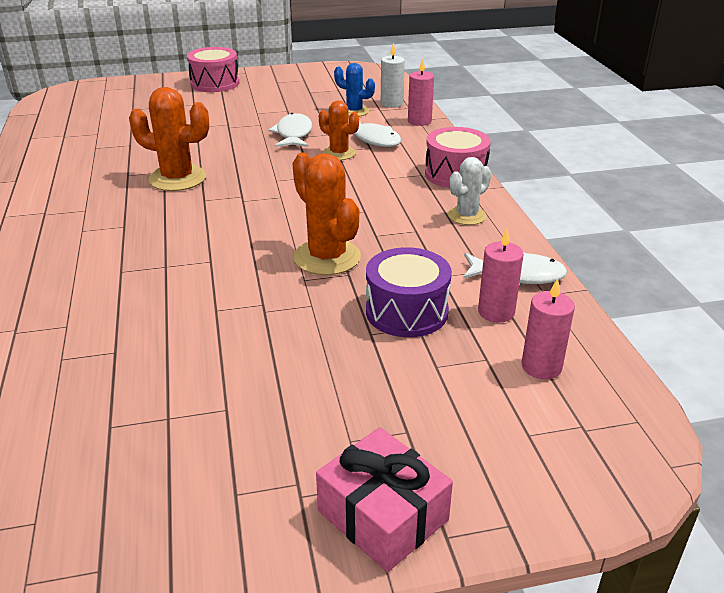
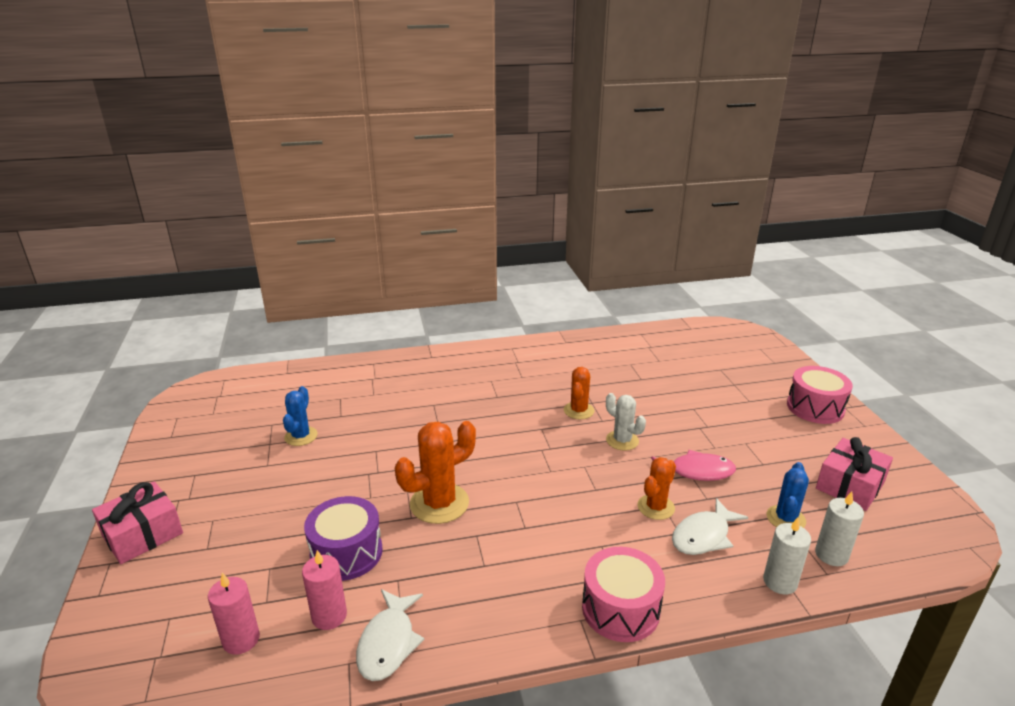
camera: 90 degrees right, 5 degrees down
orange cactus [129,87,209,191] -> orange cactus [564,367,594,419], size x0.62
white fish [268,113,312,147] -> pink fish [651,450,736,481]
pink candle [408,58,434,126] -> white candle [763,518,811,595]
white cactus [448,157,491,225] -> white cactus moved to [606,393,646,451]
none -> blue cactus [283,386,318,446]
none -> pink gift [816,437,893,511]

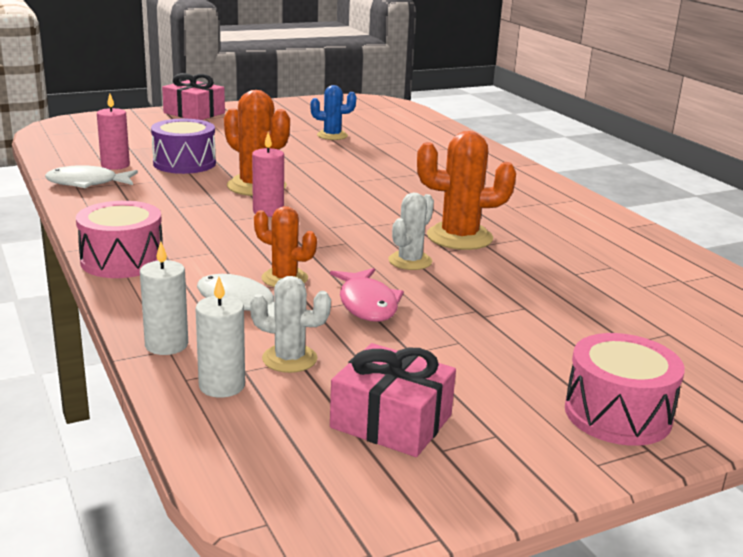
camera: 75 degrees right, 5 degrees down
pink candle [208,573,260,655] -> pink candle moved to [252,132,284,217]
orange cactus [564,367,594,419] -> orange cactus [417,131,516,250], size x1.61
blue cactus [767,462,809,528] -> white cactus [250,276,331,373]

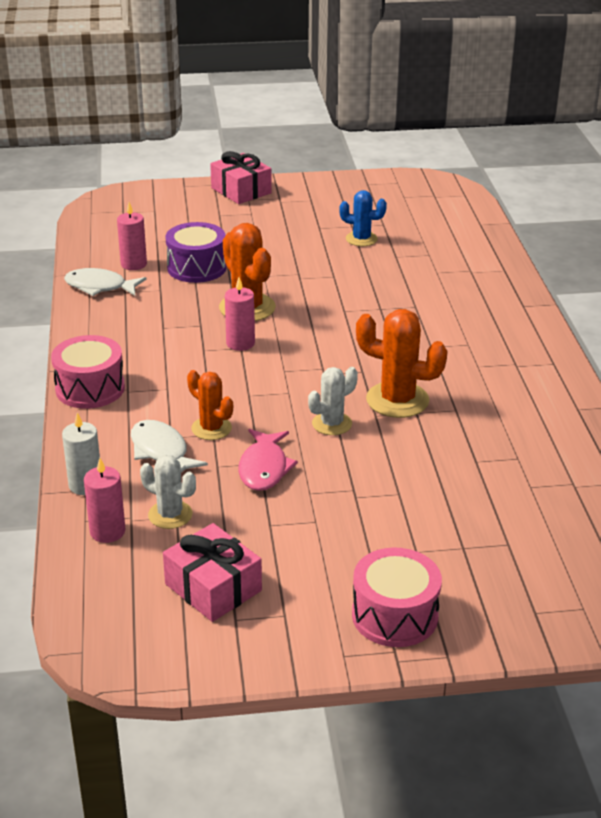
camera: 20 degrees right, 10 degrees up
white candle [196,277,245,398] -> pink candle [84,458,125,543]

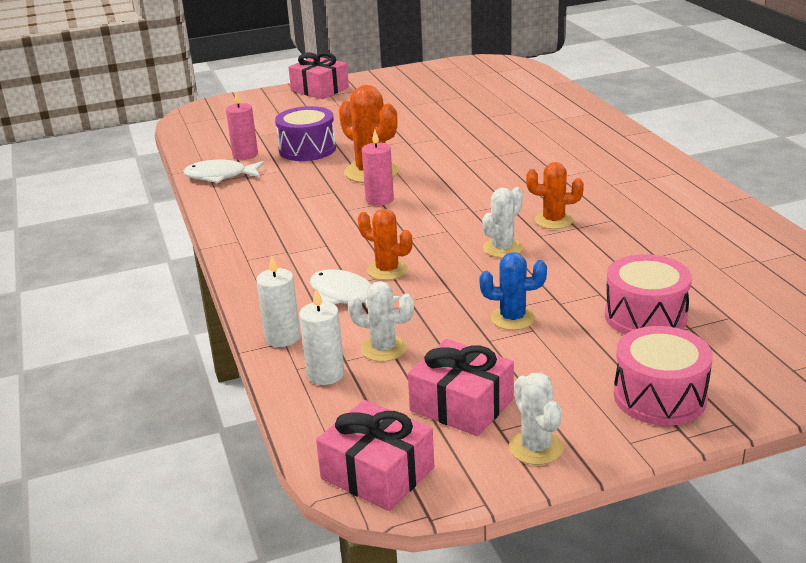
camera: 10 degrees left, 5 degrees down
pink drum [51,335,125,409] -> pink drum moved to [605,254,692,335]
pink candle [84,458,125,543] -> white candle [299,288,344,385]
pink fish [238,429,298,491] -> none
blue cactus [339,190,387,246] -> blue cactus moved to [479,252,547,330]
orange cactus [356,309,448,418] -> orange cactus [526,162,584,229], size x0.62
none -> pink gift [316,400,434,511]
none -> white cactus [509,373,564,465]

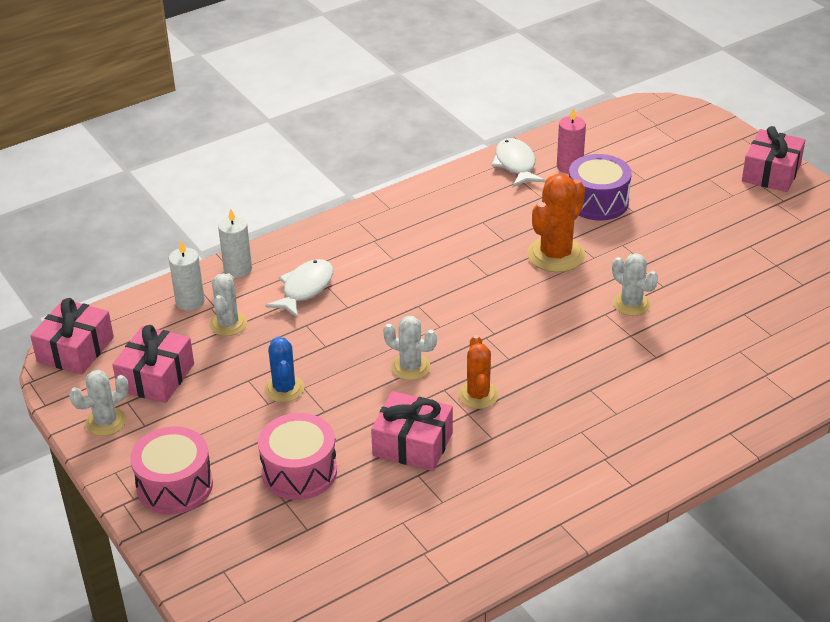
camera: 75 degrees right, 10 degrees up
orange cactus [358,209,412,280] -> none
pink candle [362,130,394,205] -> none
none -> pink gift [371,391,453,471]
none -> white cactus [612,253,658,316]

